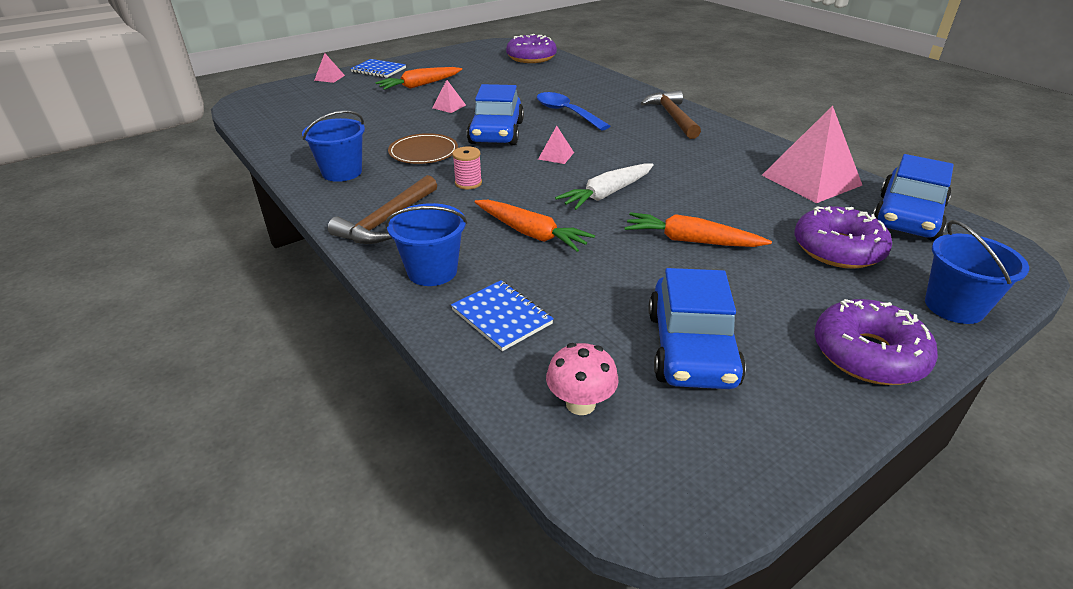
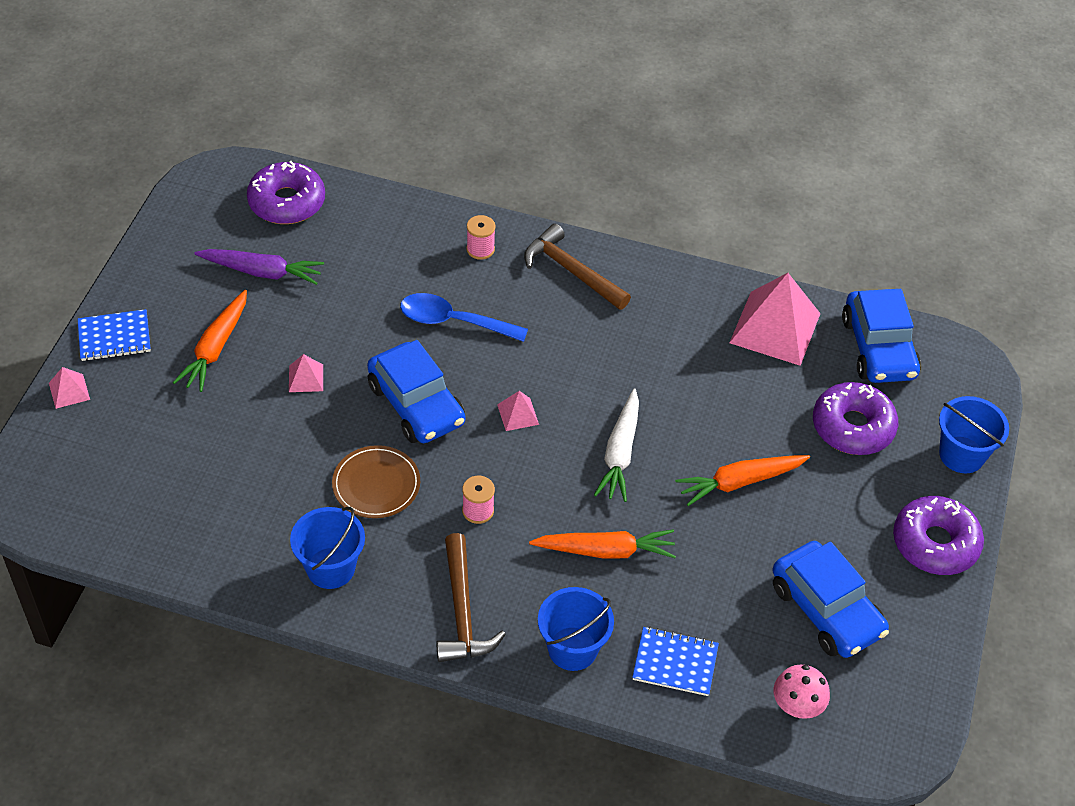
camera: 40 degrees left, 15 degrees up
none -> purple carrot [194,249,324,285]
none -> pink spool [466,215,495,260]

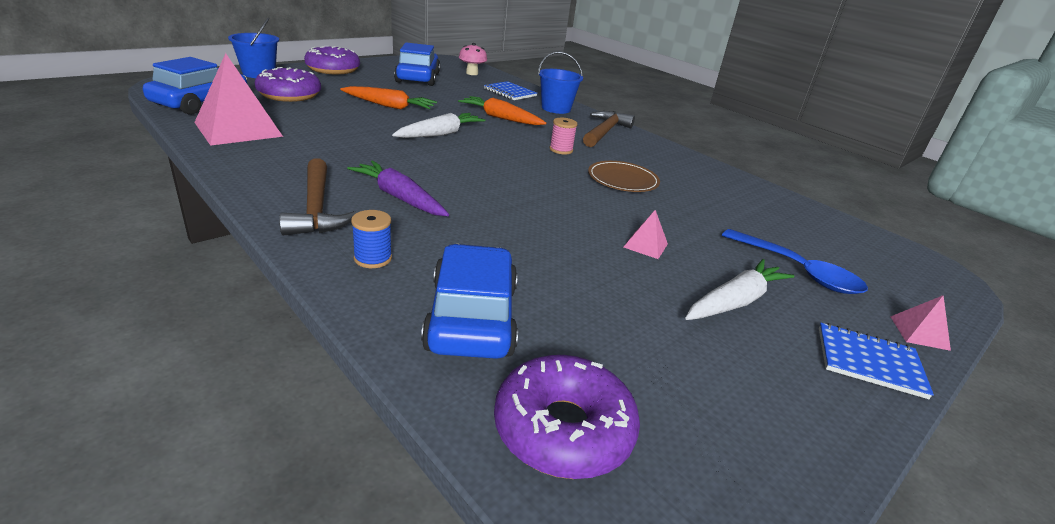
camera: 150 degrees left, 20 degrees down
orange carrot [173,290,247,392] -> white carrot [685,259,795,320]
purple carrot [194,249,324,285] -> purple carrot moved to [347,161,449,216]
blue bucket [290,507,365,589] -> none
blue car [367,340,465,443] -> blue car moved to [421,244,518,359]
blue spoon [400,293,528,342] -> blue spoon moved to [722,229,868,294]
pink spool [466,215,495,260] -> blue spool [351,210,392,268]
pink pyramid [497,391,539,431] -> none

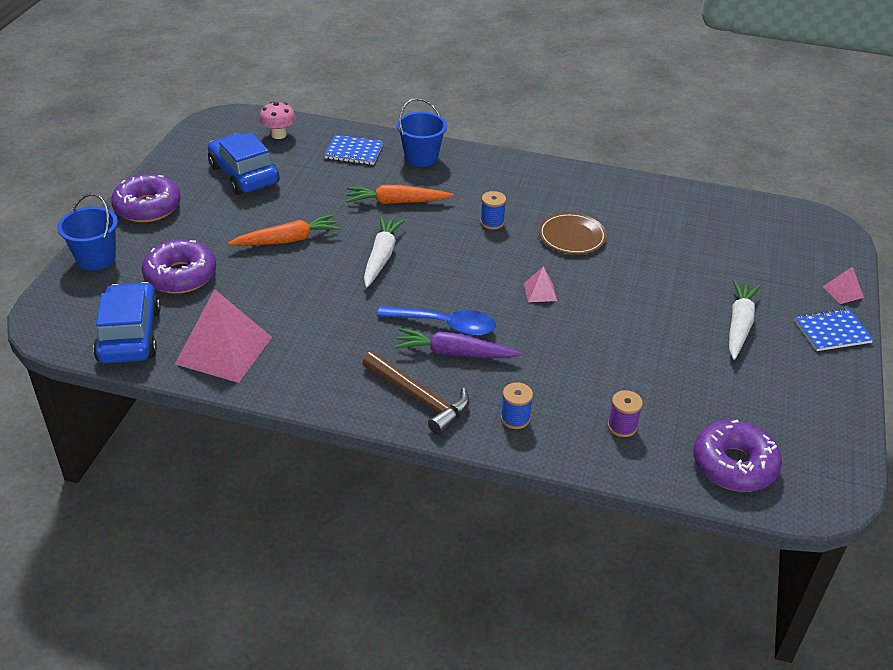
camera: 30 degrees left, 10 degrees up
blue car [421,244,518,359] -> purple spool [608,390,643,437]
pink spool [550,118,577,154] -> blue spool [480,191,506,229]
brown hammer [583,111,635,147] -> none
pink pyramid [624,210,668,259] -> pink pyramid moved to [524,266,557,302]
blue spoon [722,229,868,294] -> blue spoon moved to [377,306,496,336]

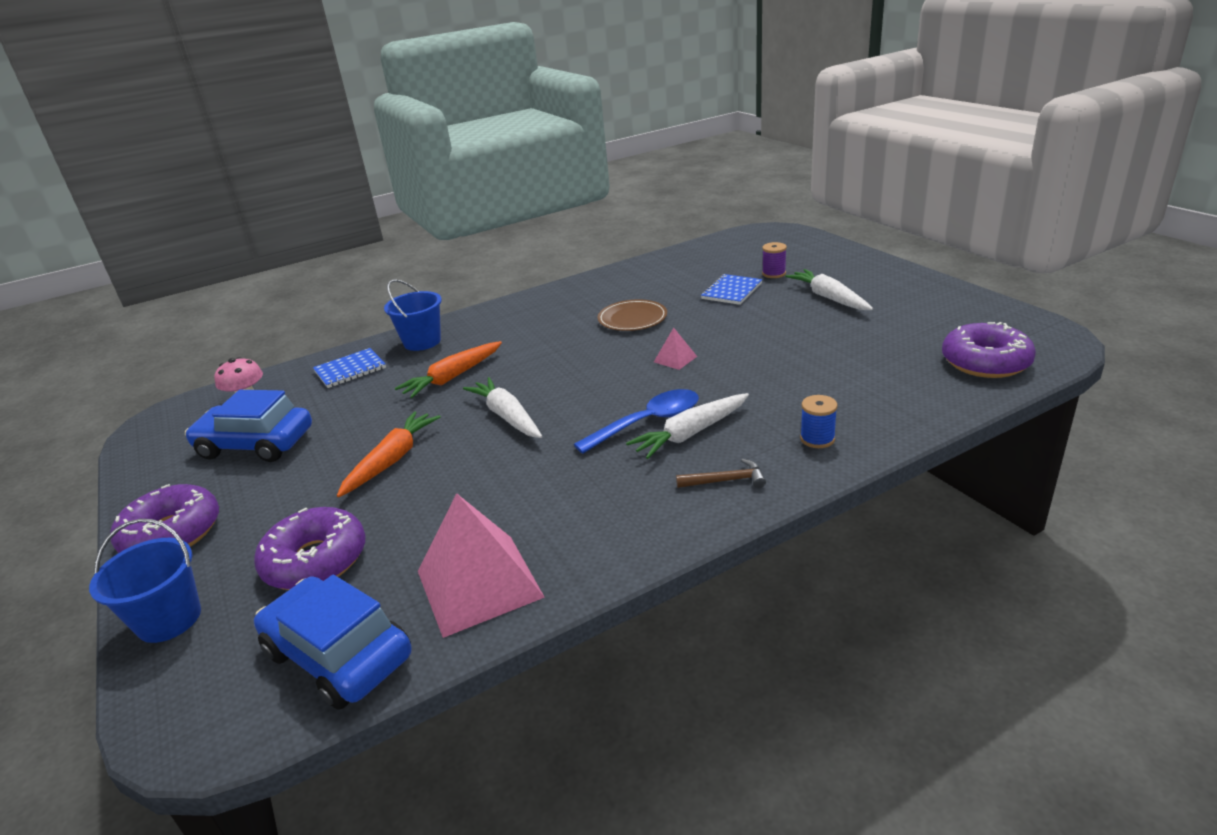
camera: 40 degrees left, 10 degrees down
brown hammer [362,351,470,435] -> brown hammer [676,459,766,488], size x0.57
purple carrot [394,328,521,358] -> white carrot [626,393,749,459]
blue spool [480,191,506,229] -> none
purple spool [608,390,643,437] -> purple spool moved to [762,242,787,278]
blue notebook [794,308,874,351] -> blue notebook moved to [701,274,762,305]
pink pyramid [823,267,864,304] -> none

